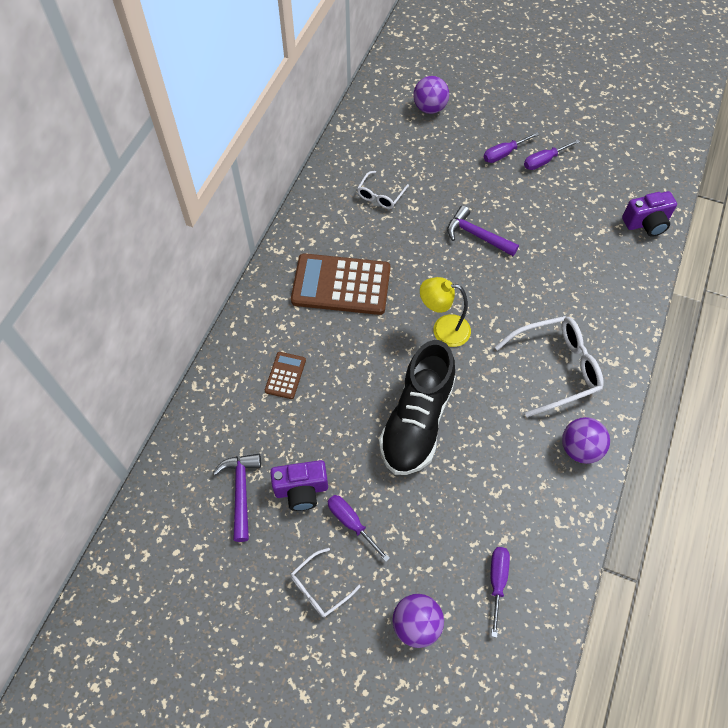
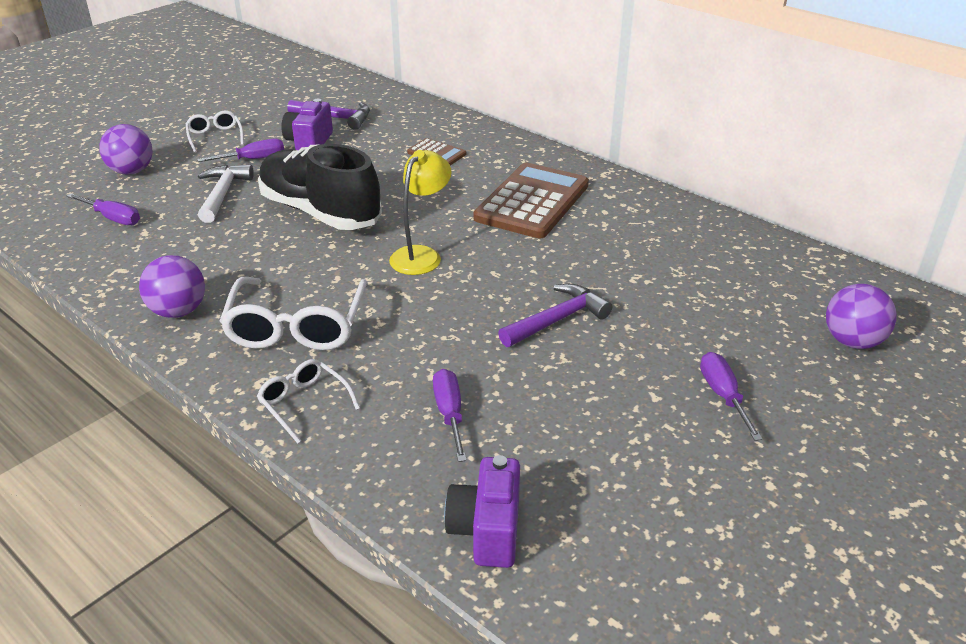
camera: 110 degrees right, 25 degrees down
white glasses [357,171,409,209] -> white glasses moved to [257,359,360,443]
purple screwdriver [524,139,580,170] -> purple screwdriver moved to [433,369,467,462]
none -> white hammer [198,164,254,223]

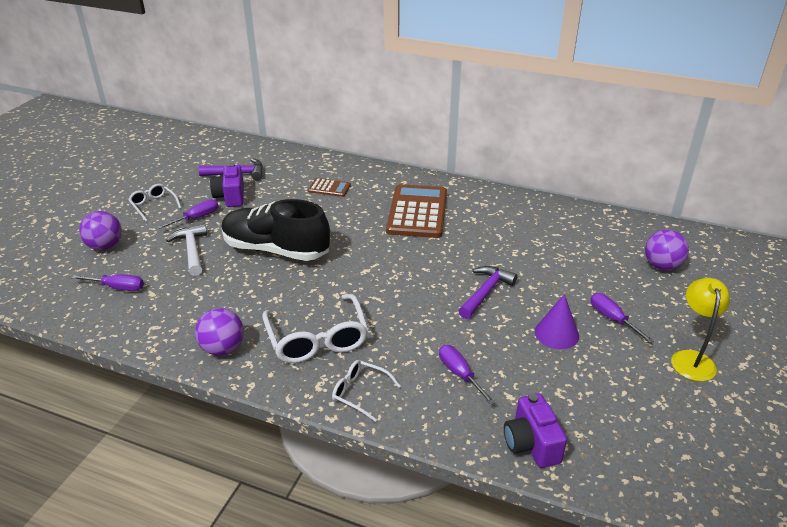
camera: 20 degrees left, 0 degrees up
yellow lamp [389,150,452,275] -> yellow lamp moved to [671,278,730,381]
none -> purple cone [535,294,579,349]

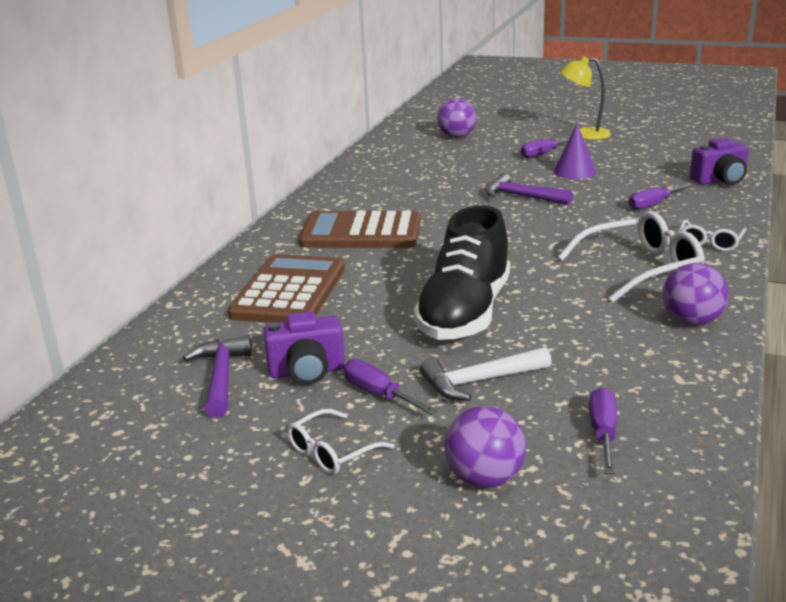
camera: 90 degrees left, 10 degrees down
brown calculator [308,178,351,197] -> brown calculator [228,254,345,323], size x2.11

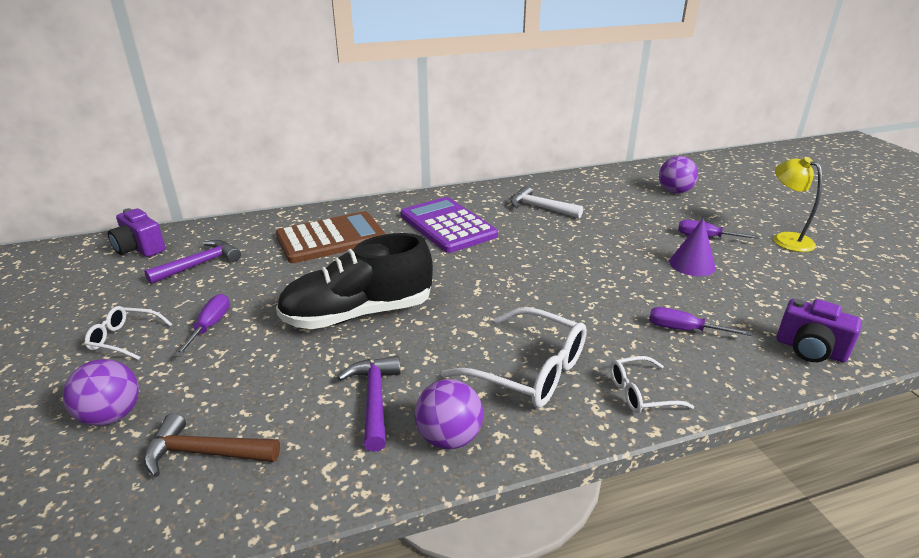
camera: 50 degrees right, 5 degrees up
purple camera [263,312,345,384] -> purple camera moved to [108,208,166,257]
brown calculator [299,211,421,248] -> purple calculator [401,197,498,253]
white hammer [420,347,552,401] -> white hammer moved to [511,186,583,218]
purple hammer [486,173,573,205] -> purple hammer moved to [338,356,401,452]
purple screwdriver [589,387,617,474] -> brown hammer [144,413,280,477]

